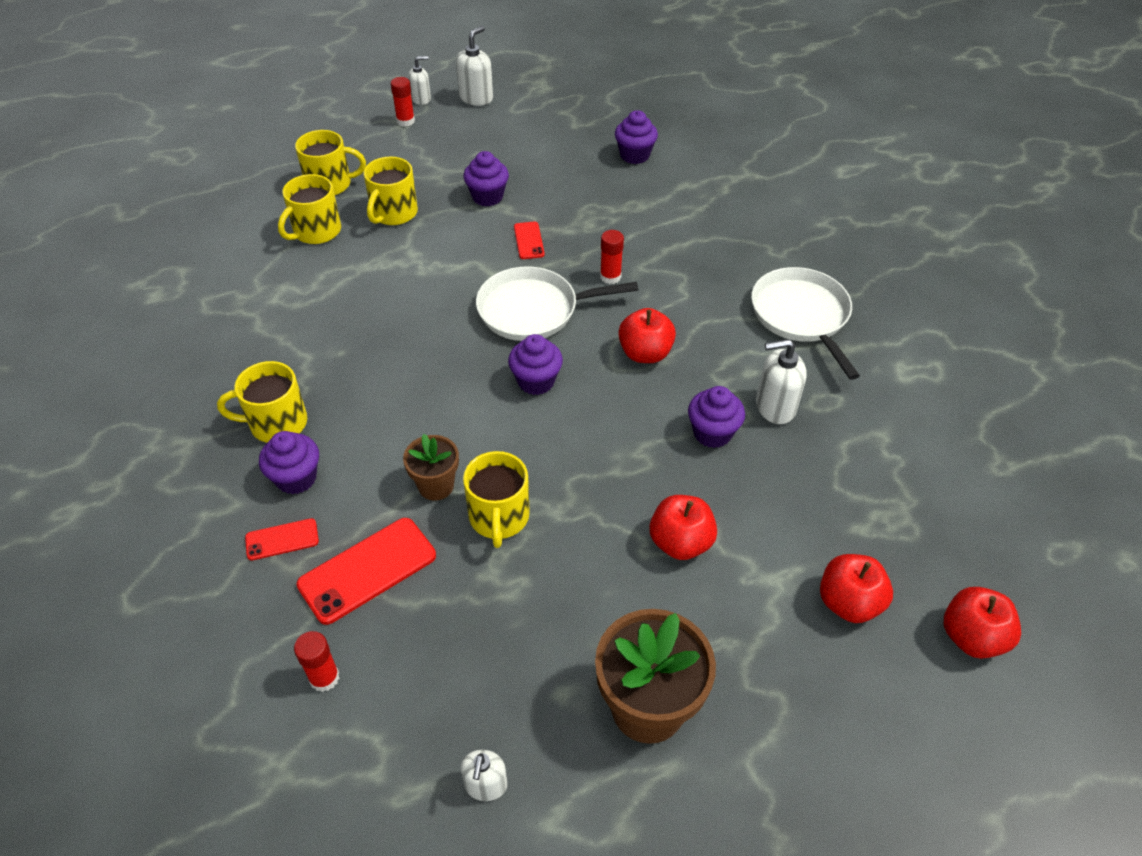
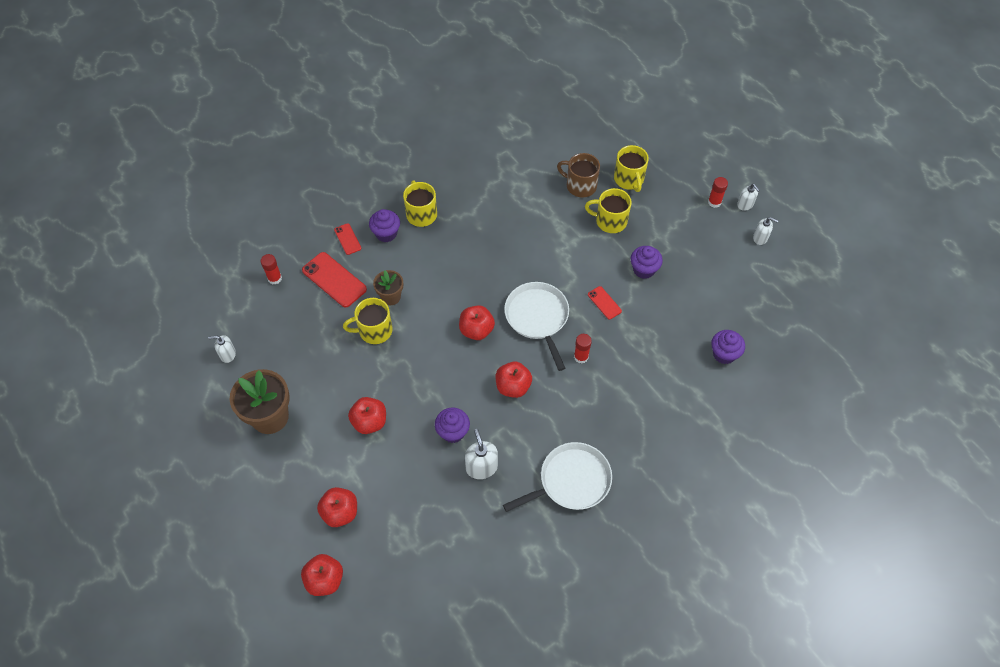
camera: 80 degrees right, 10 degrees up
yellow mug [278,174,341,244] -> brown mug [557,153,600,197]
white soap dispenser [456,26,493,106] -> white soap dispenser [753,217,779,245], size x0.65
purple cupcake [508,334,563,395] -> red apple [459,305,495,340]
red phone [514,222,545,259] -> red phone turned 75 degrees clockwise [588,286,622,320]

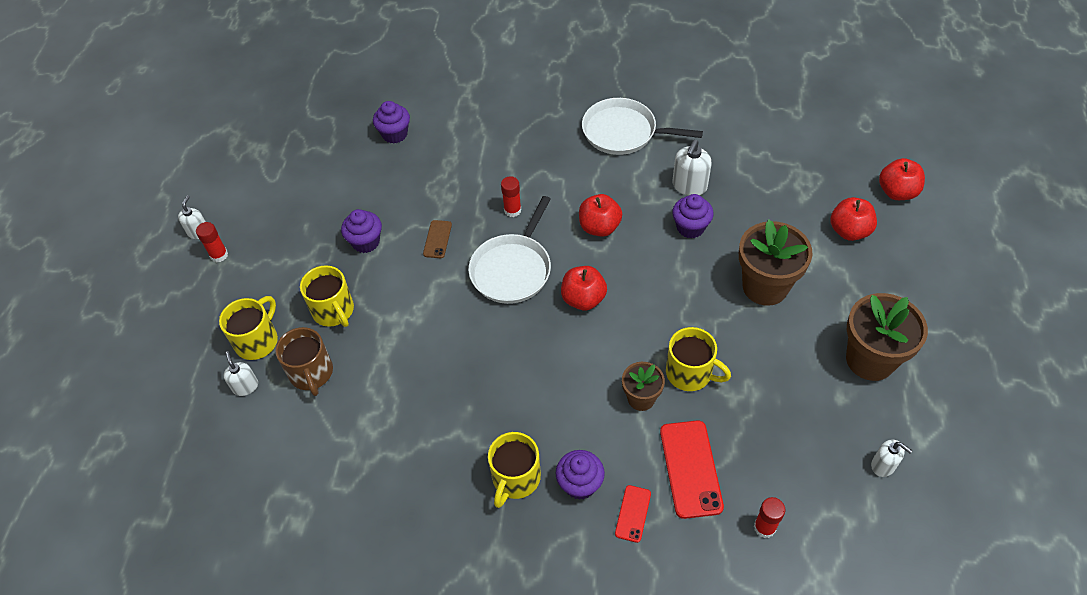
camera: 135 degrees left, 5 degrees down
red apple [348,397,386,434] -> brown flower pot [739,219,813,306]
red phone [588,286,622,320] -> brown phone [423,220,452,258]
white soap dispenser [753,217,779,245] -> white soap dispenser moved to [223,351,258,396]

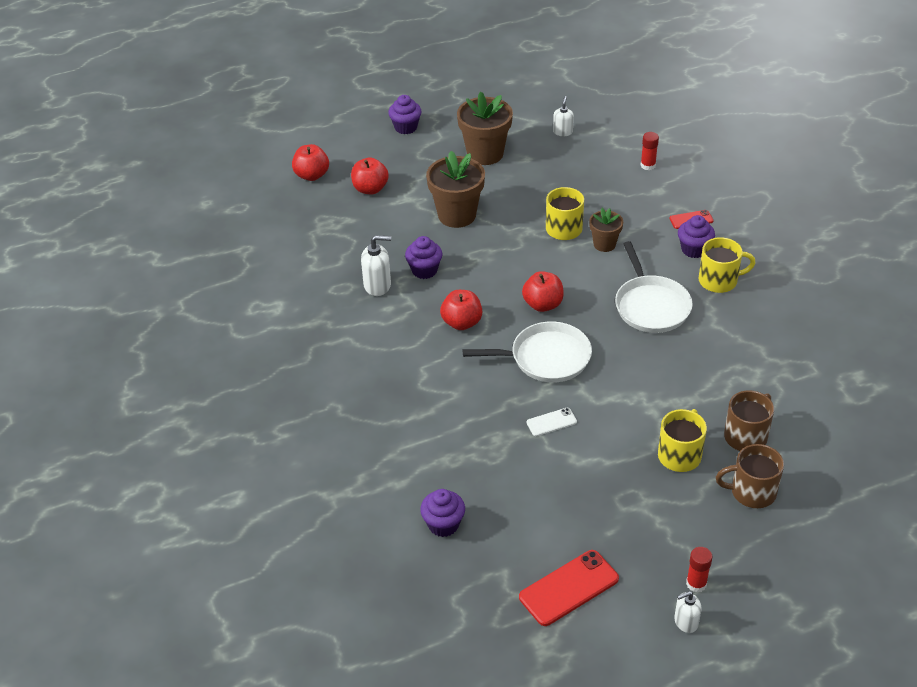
camera: 120 degrees left, 10 degrees down
yellow mug [219,296,278,360] -> brown mug [716,444,784,508]
white soap dispenser [223,351,258,396] -> none
purple cupcake [341,209,382,253] -> purple cupcake moved to [388,95,421,134]
brown phone [423,220,452,258] -> white phone [526,408,577,436]
red glue stick [501,176,521,217] -> none
white pan [582,98,703,155] -> white pan moved to [615,241,693,333]
red phone [660,420,724,519] -> red phone moved to [519,550,619,626]

